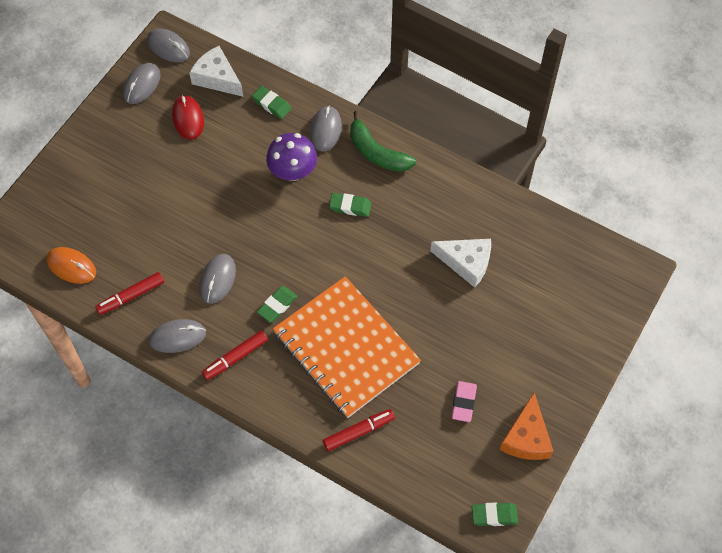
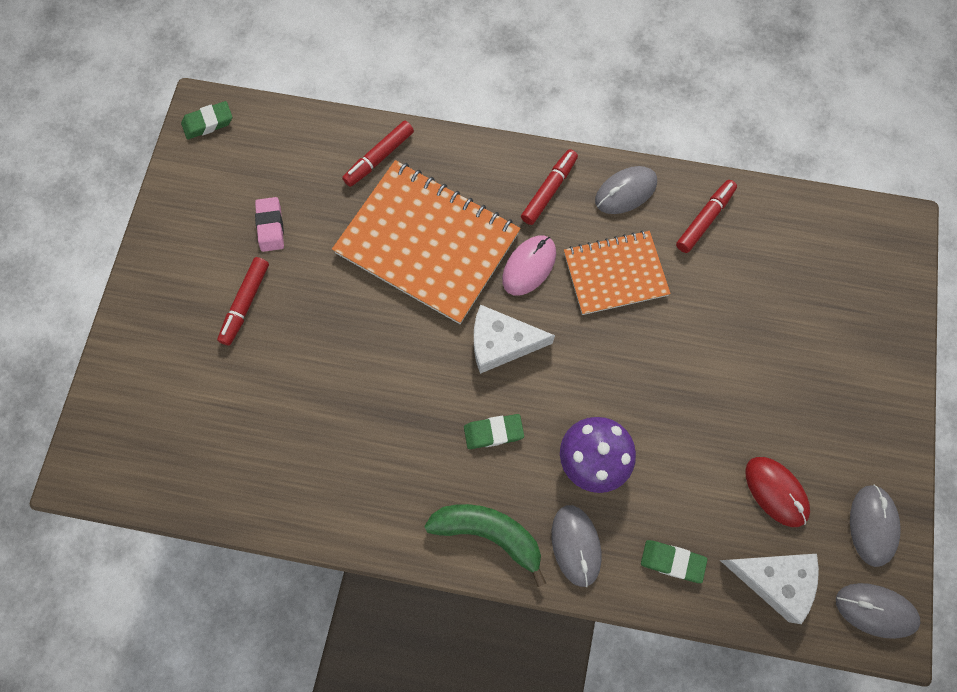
camera: 160 degrees right, 10 degrees up
orange mouse [46,247,96,284] -> none
grey mouse [199,254,236,304] -> orange notebook [564,230,671,315]
green eraser [257,286,298,322] -> pink mouse [502,235,556,296]
white cheese [431,239,491,288] -> white cheese moved to [474,305,555,374]
orange cheese [500,392,554,460] -> none
none -> red marker [217,257,269,346]

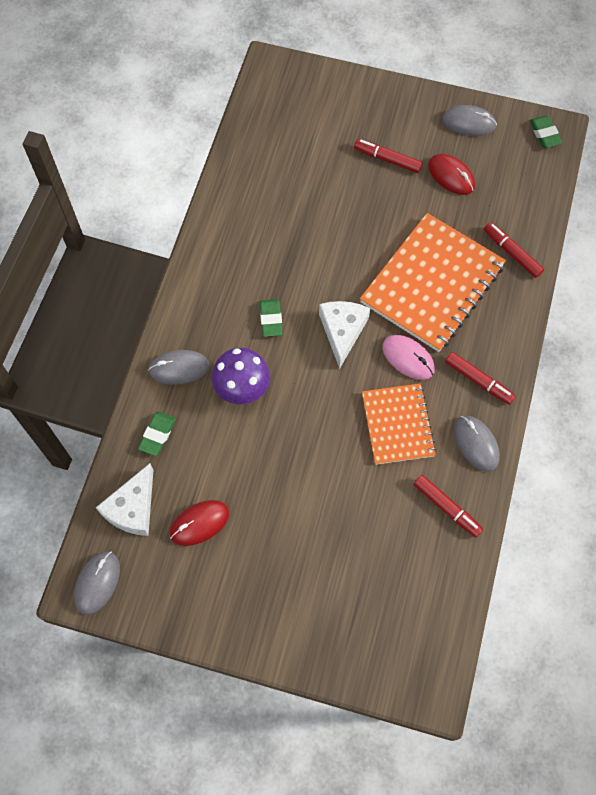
camera: 95 degrees right, 5 degrees down
pink eraser [255,197,284,252] -> red mouse [428,154,475,195]
green banana [424,504,546,587] -> none
grey mouse [850,485,901,567] -> grey mouse moved to [442,105,497,136]

